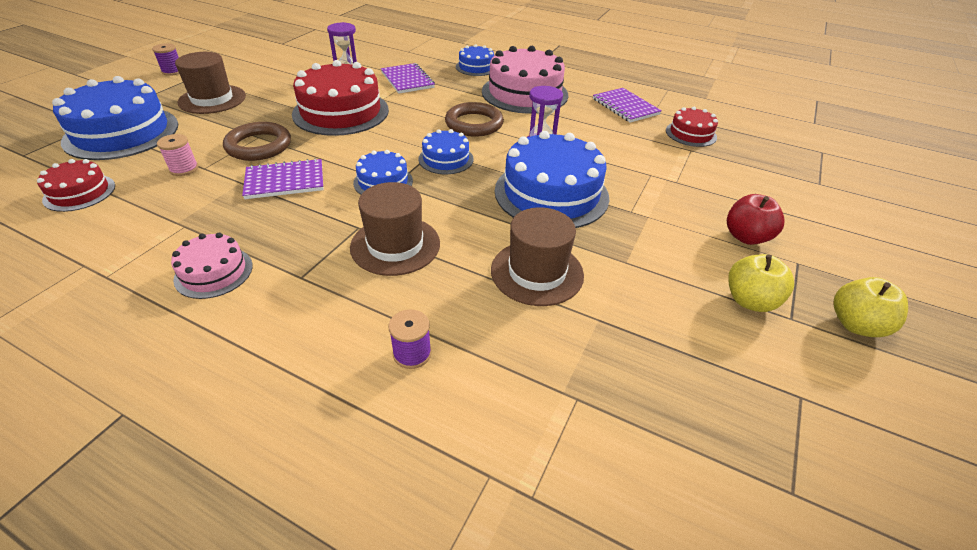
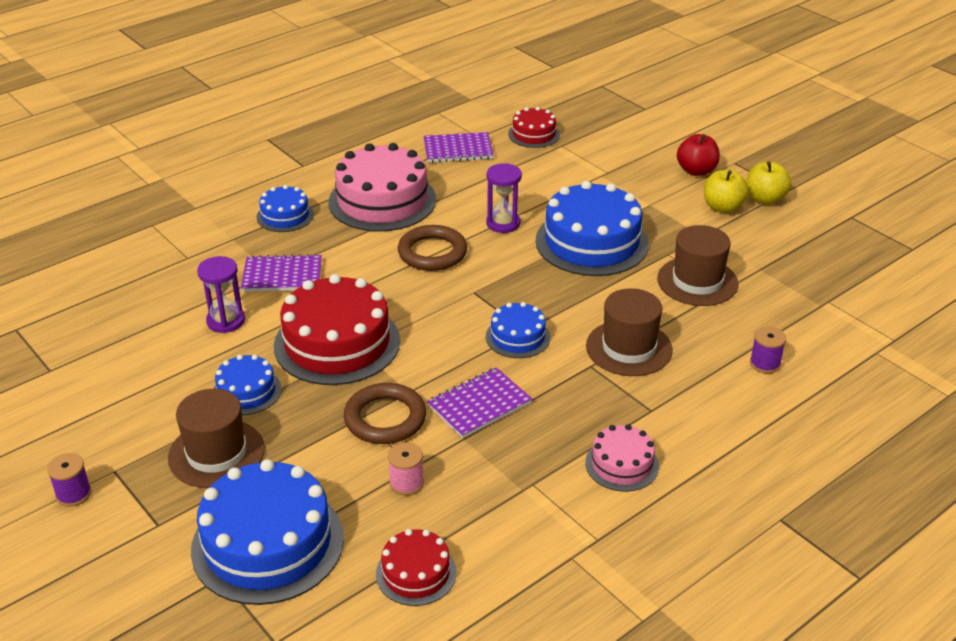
camera: 65 degrees left, 5 degrees down
purple notebook [242,158,324,199] -> purple notebook turned 45 degrees clockwise [427,367,532,438]
blue cake [418,129,473,174] -> blue cake moved to [213,355,281,415]
yellow apple [834,277,908,337] -> yellow apple moved to [704,170,749,213]

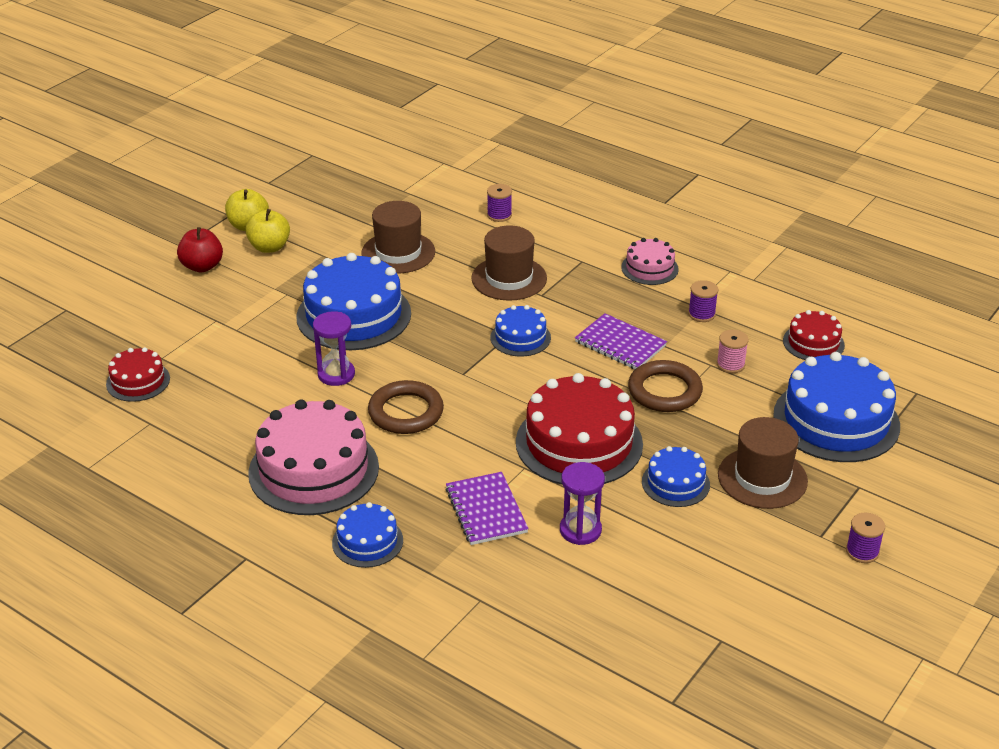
camera: 105 degrees left, 0 degrees up
purple notebook [424,132,493,163] -> none
none -> purple spool [688,280,718,322]

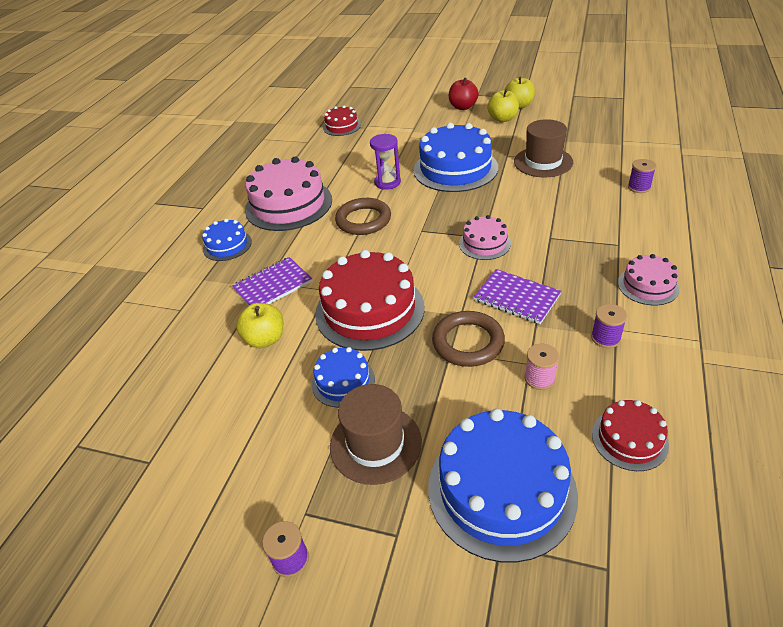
camera: 75 degrees right, 5 degrees up
brown hat [471,225,547,301] -> none
blue cake [491,305,551,356] -> pink cake [459,215,511,260]
purple hourglass [560,462,605,545] -> yellow apple [236,303,283,348]
purple notebook [575,313,667,369] -> purple notebook turned 75 degrees counterclockwise [474,269,561,324]

